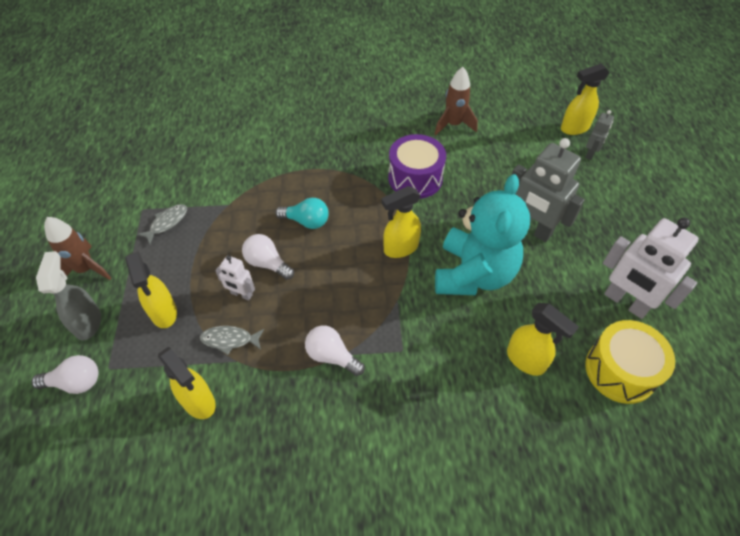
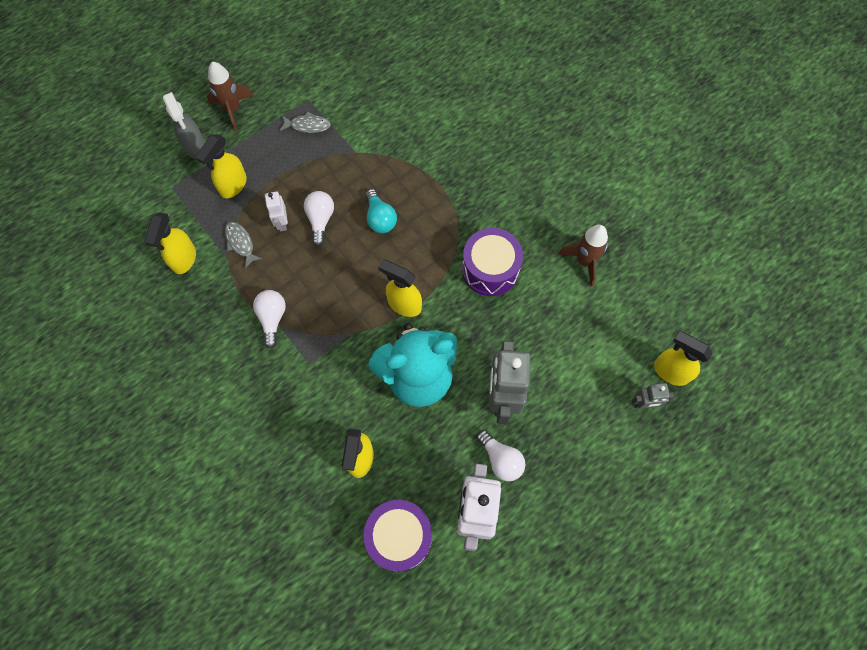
camera: 55 degrees right, 15 degrees up
white light bulb [31,355,98,394] -> white light bulb moved to [477,430,525,481]
grey spray bottle [36,251,101,340] -> grey spray bottle turned 105 degrees clockwise [163,92,205,159]
yellow drum [585,320,675,404] -> purple drum [364,500,432,571]

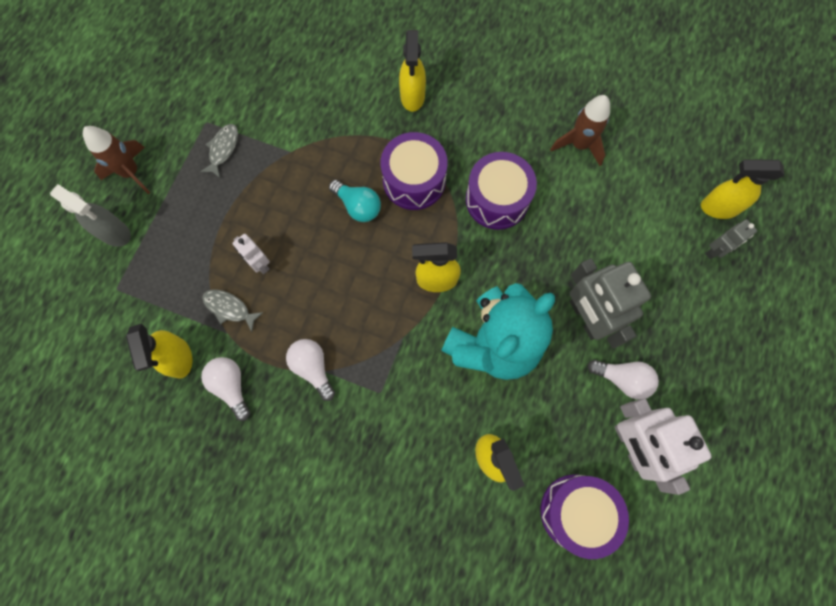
camera: 30 degrees left, 5 degrees up
yellow spray bottle [196,134,247,198] -> yellow spray bottle moved to [399,30,426,112]
grey fish [280,111,331,133] -> grey fish turned 45 degrees counterclockwise [200,124,238,178]
white light bulb [304,191,334,246] -> white light bulb moved to [201,357,250,421]
none -> purple drum [381,132,448,210]

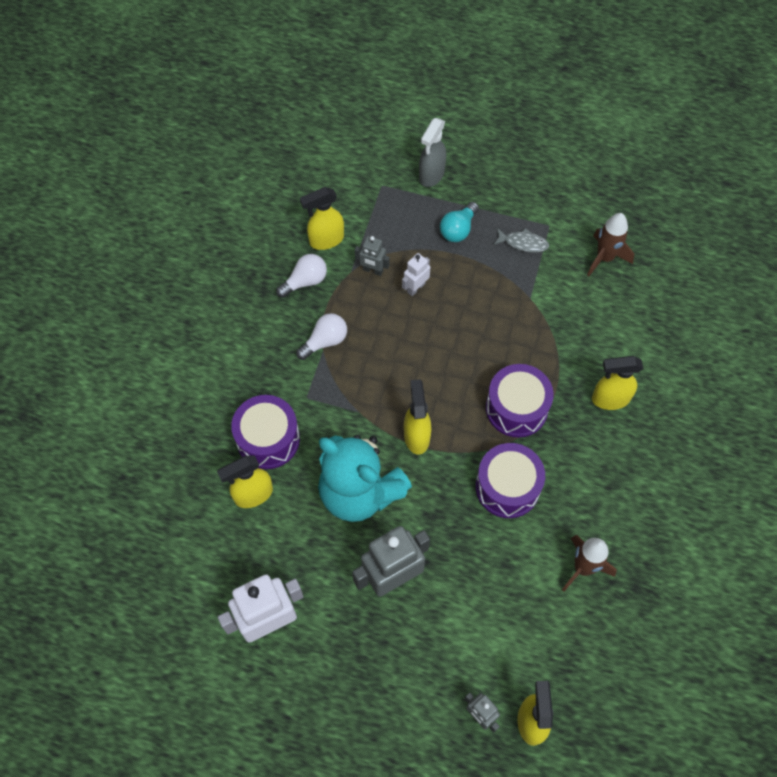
camera: 85 degrees right, 10 degrees down
brown rocket [83,126,150,194] -> brown rocket moved to [587,213,634,277]
grey fish [202,290,264,332] -> grey robot [355,236,390,276]
turquoise light bulb [329,180,381,222] -> turquoise light bulb moved to [440,202,479,242]
purple drum [540,474,629,559] -> purple drum moved to [231,395,300,469]
white light bulb [587,359,659,400] -> none

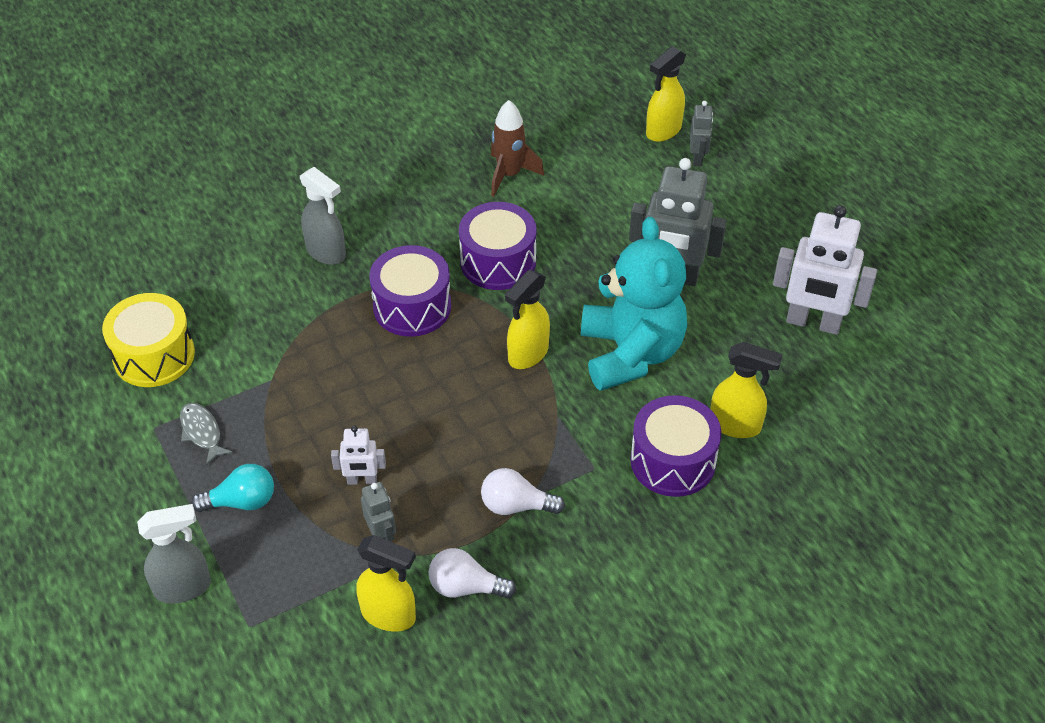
camera: 135 degrees left, 15 degrees down
brown rocket [587,213,634,277] -> yellow drum [102,293,195,387]
yellow spray bottle [592,356,643,410] -> grey spray bottle [300,167,346,265]

